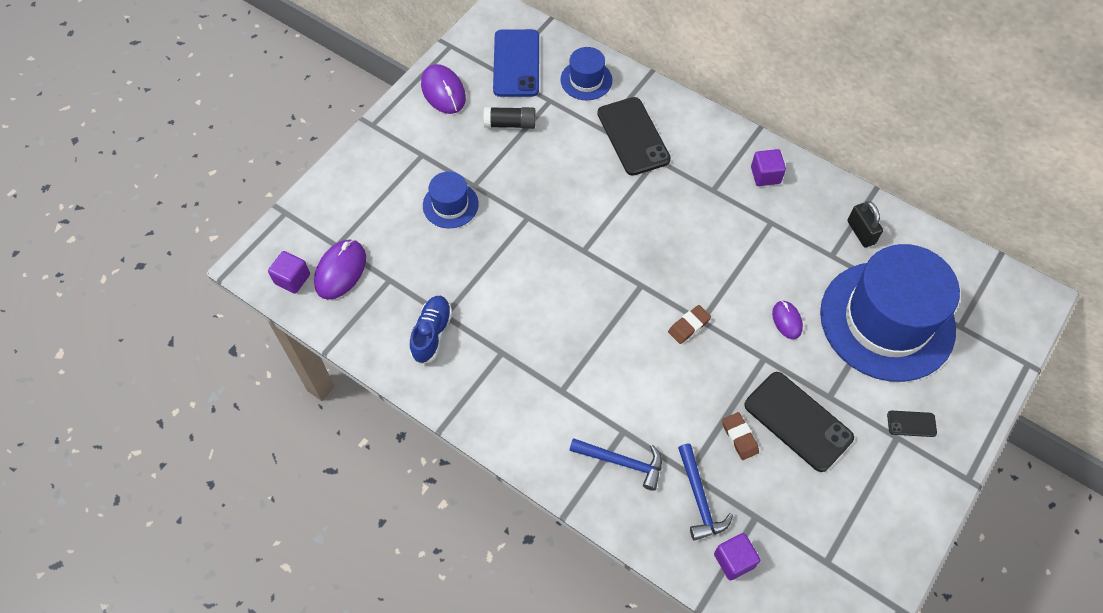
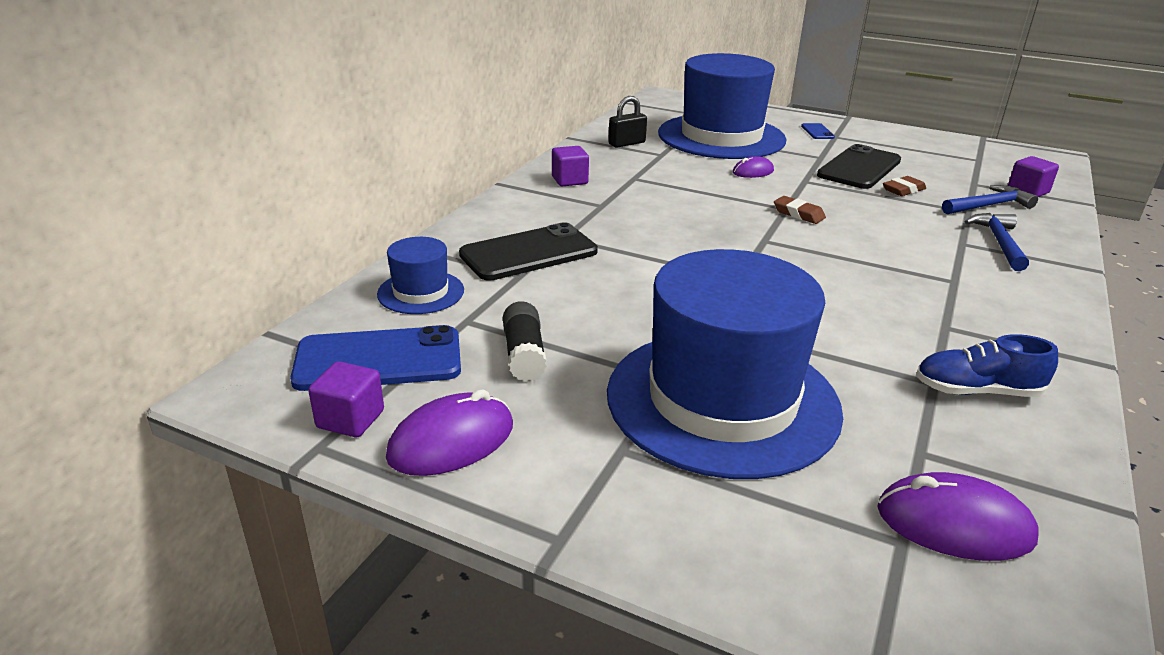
camera: 100 degrees left, 30 degrees down
purple cube [268,251,310,294] -> purple cube moved to [308,361,384,437]
blue hat [423,171,479,228] -> blue hat [607,249,843,479], size x2.24
black phone [887,410,937,437] -> blue phone [801,123,835,139]

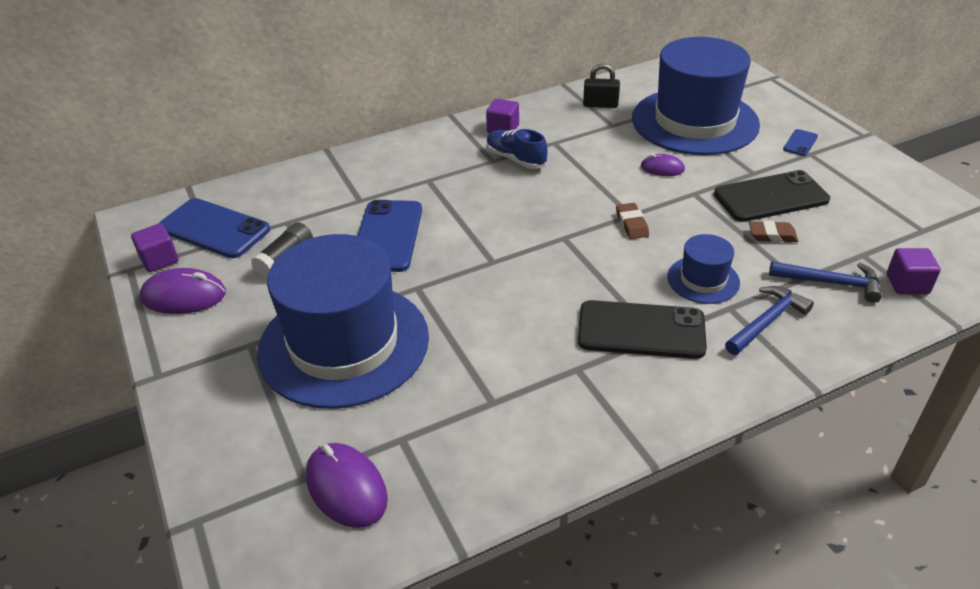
camera: 40 degrees right, 10 degrees up
blue hat [377,237,464,314] -> blue hat moved to [667,234,740,304]
black phone [459,222,598,281] -> black phone moved to [578,300,707,359]
blue shoe [916,334,1058,397] -> blue shoe moved to [487,129,547,169]
none -> blue phone [358,200,422,272]

